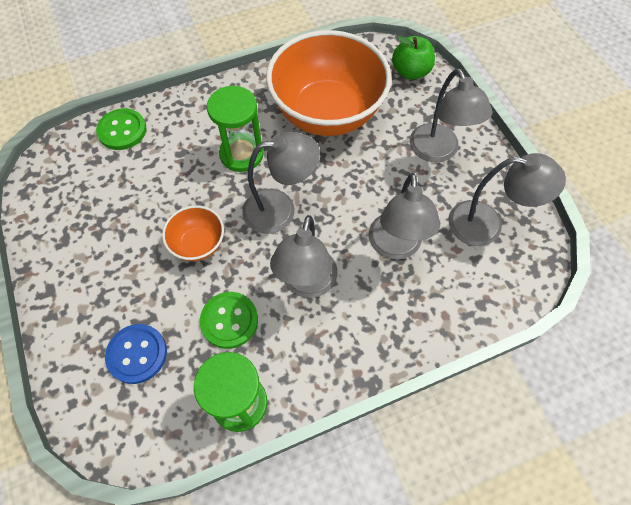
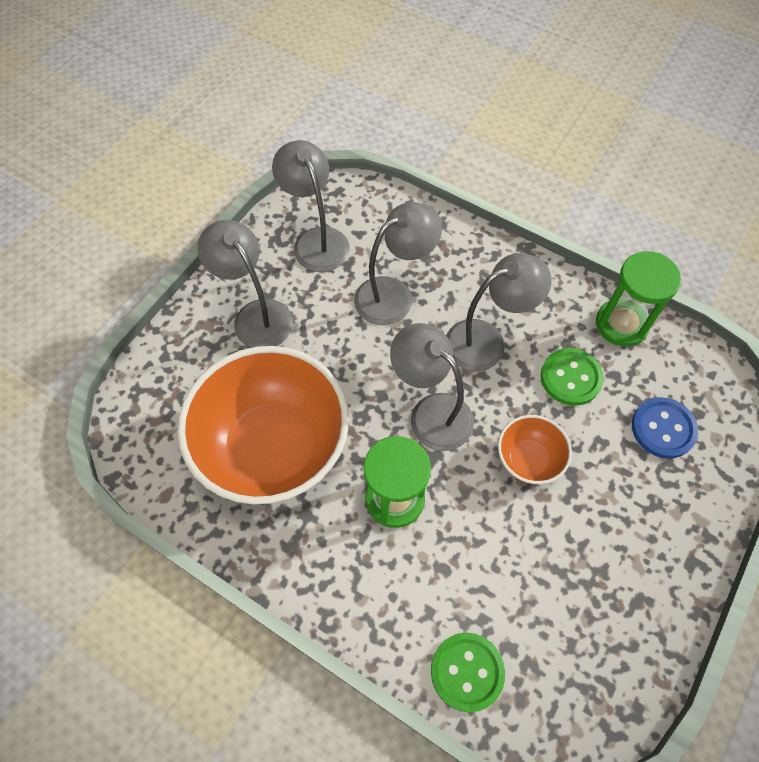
camera: 125 degrees left, 0 degrees up
green apple [392,36,435,80] -> none
grey lamp [410,68,492,163] -> grey lamp turned 75 degrees counterclockwise [197,220,293,348]

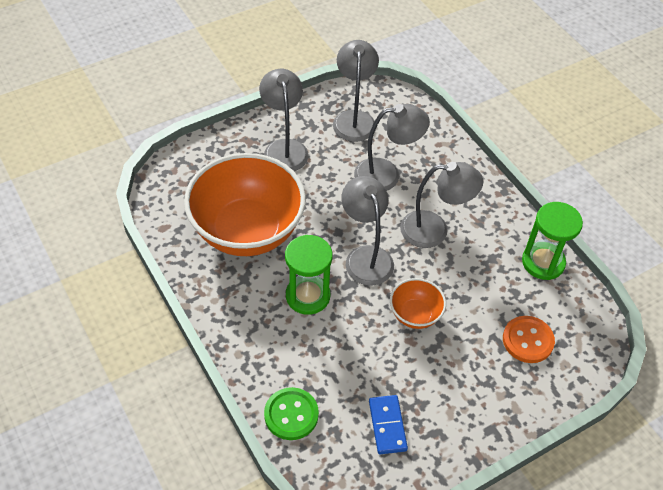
camera: 25 degrees right, 10 degrees down
green button [541,348,604,406] -> none
blue button [632,397,698,459] -> orange button [503,316,555,363]
none -> blue domino [369,395,408,454]

